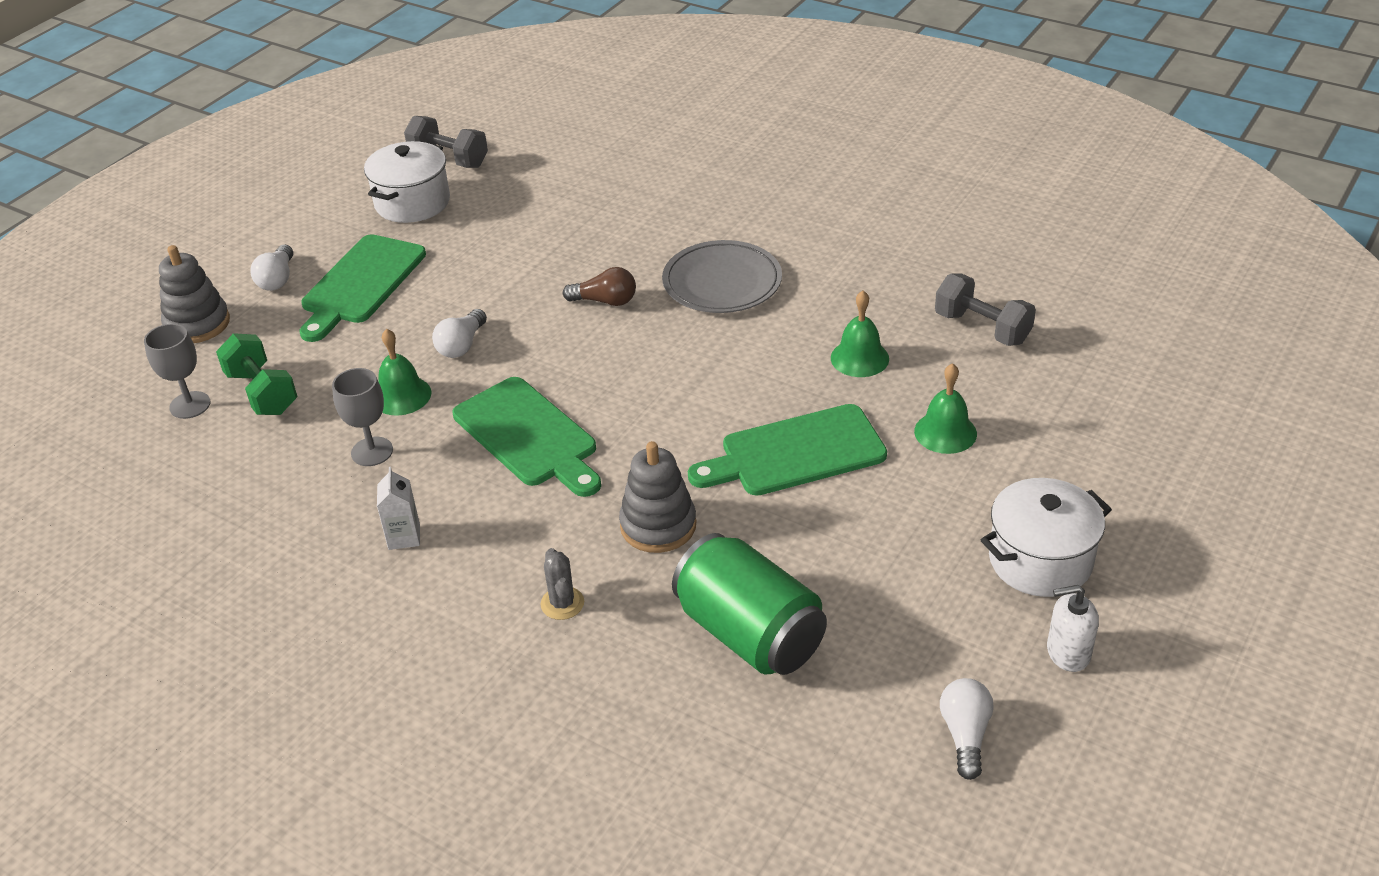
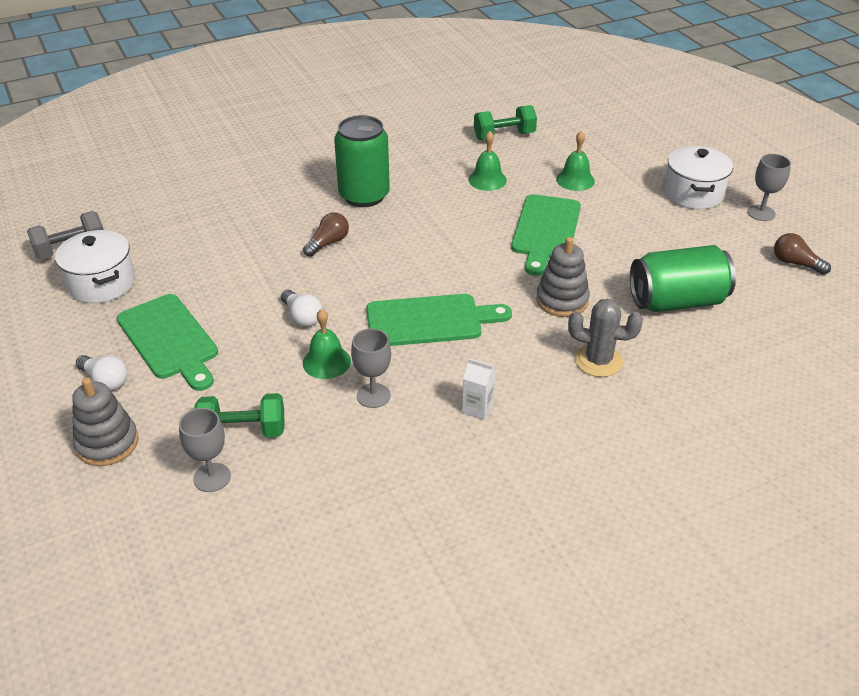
camera: 60 degrees left, 0 degrees up
grey cactus [541,548,584,620] -> grey cactus [568,299,643,377], size x1.56
grey plate [662,240,782,313] -> green can [334,115,390,207]
grey dumbbell [935,274,1036,346] -> green dumbbell [474,105,537,140]
white light bulb [940,678,994,780] -> brown light bulb [774,233,831,275]
white soap dispenser [1047,585,1099,672] -> grey goblet [747,154,791,221]

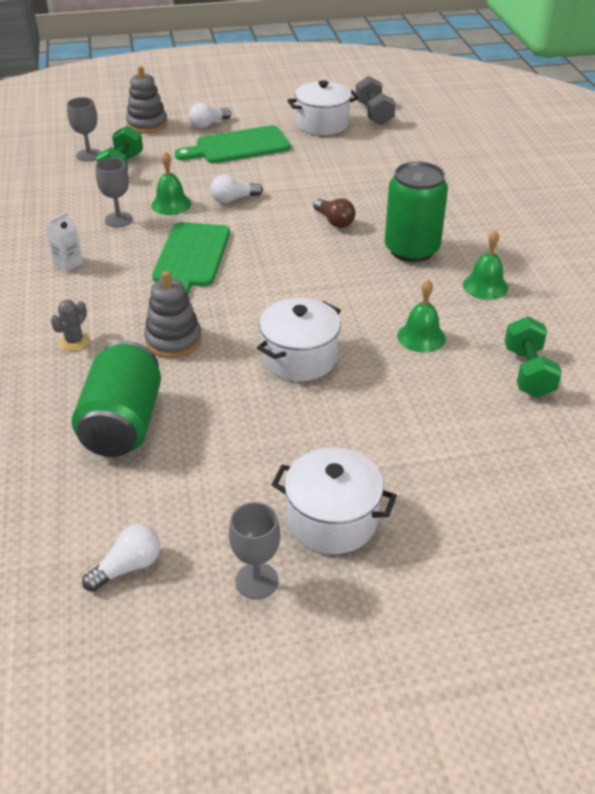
camera: 105 degrees right, 0 degrees up
green cutting board [511,194,581,276] -> white pot [257,298,341,381]
green bell [556,131,595,191] -> green bell moved to [463,230,508,300]
grey cactus [568,299,643,377] -> grey cactus [51,300,90,351], size x0.64
brown light bulb [774,233,831,275] -> white light bulb [82,524,160,592]

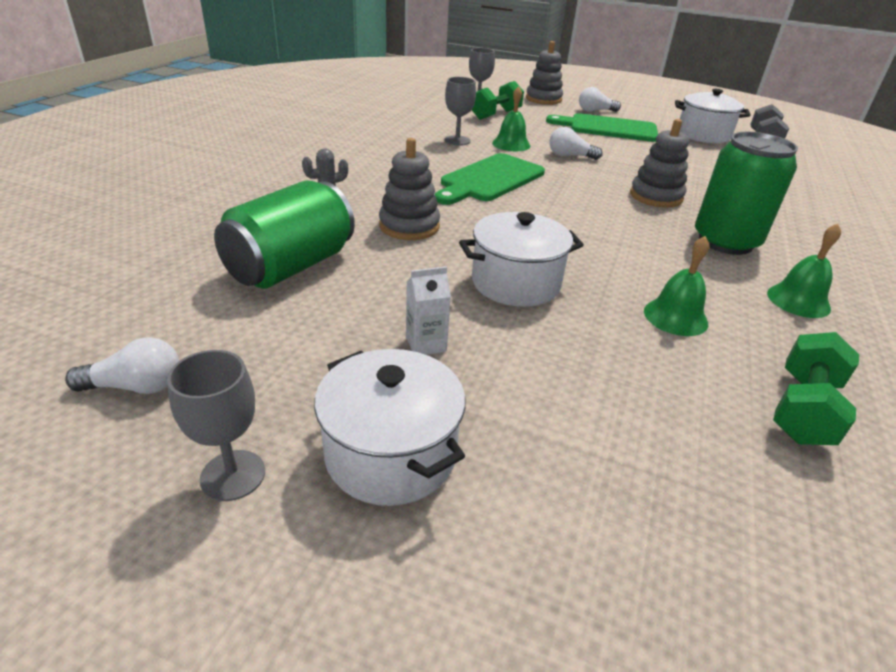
camera: 30 degrees right, 5 degrees down
white carton [46,212,83,272] -> white carton moved to [406,266,451,355]
brown light bulb [313,198,355,228] -> grey stacking toy [630,119,689,208]

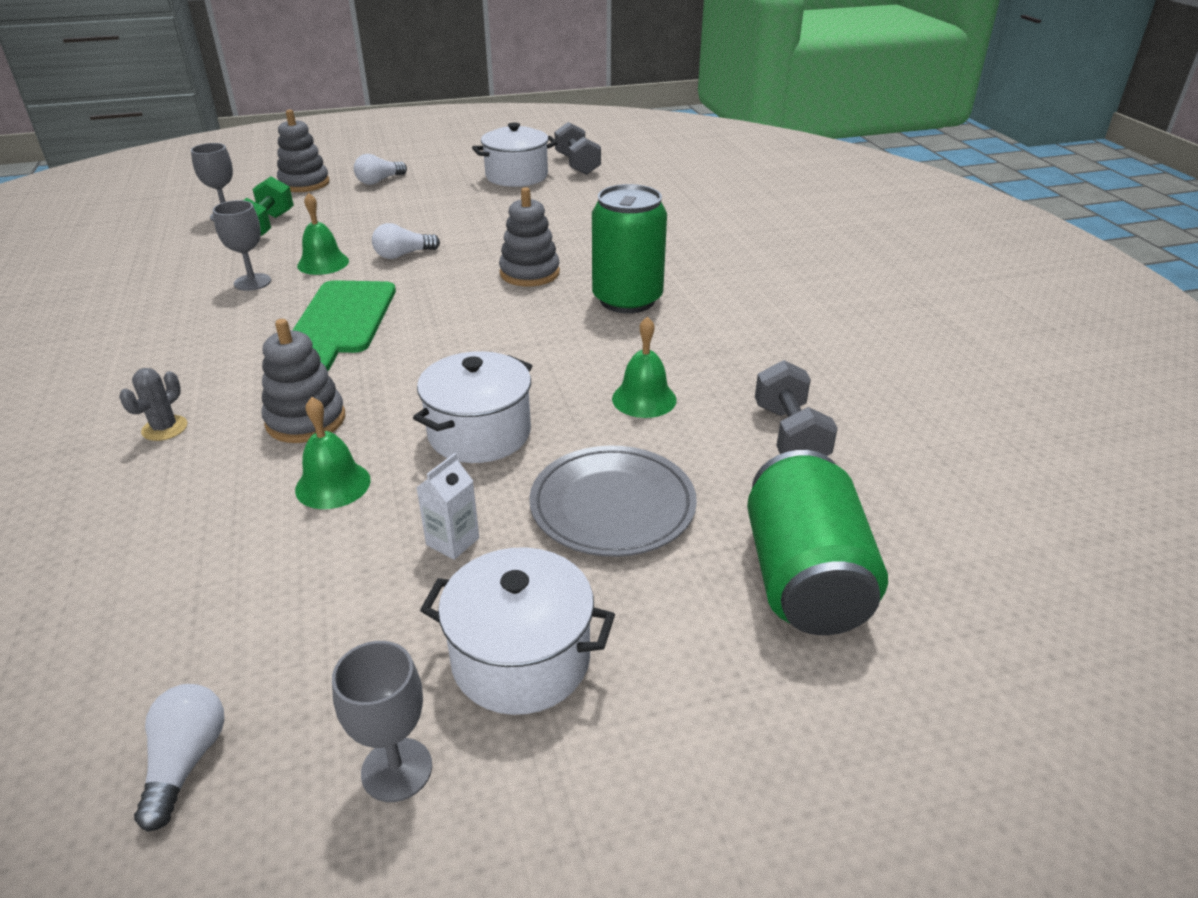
camera: 35 degrees left, 0 degrees up
white light bulb [65,337,179,394] -> white light bulb turned 45 degrees counterclockwise [134,684,224,832]
green can [214,180,355,289] -> green can moved to [747,450,888,635]
green cutting board [546,113,658,142] -> none
green bell [767,224,841,318] -> green bell moved to [295,397,371,509]
green dumbbell [773,332,859,445] -> grey dumbbell [755,360,838,456]
none -> grey plate [529,446,697,557]

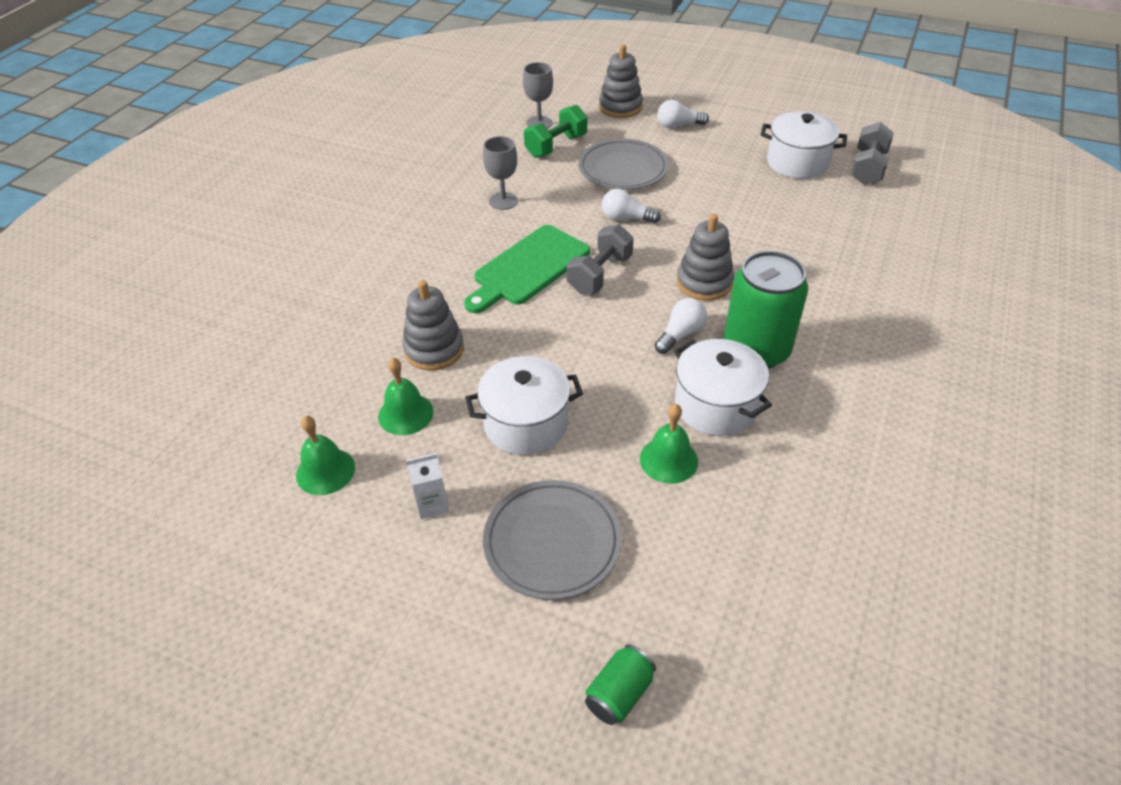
camera: 40 degrees right, 10 degrees up
grey cactus [119,368,187,441] -> none
white light bulb [134,684,224,832] -> white light bulb moved to [654,298,707,354]
green bell [297,193,349,275] -> green bell moved to [296,416,355,495]
grey goblet [332,641,432,802] -> none
white pot [420,547,615,715] -> white pot moved to [674,339,772,436]
green can [747,450,888,635] -> green can [585,644,656,725], size x0.48
grey dumbbell [755,360,838,456] -> grey dumbbell moved to [567,224,634,294]
none -> grey plate [578,139,669,190]

